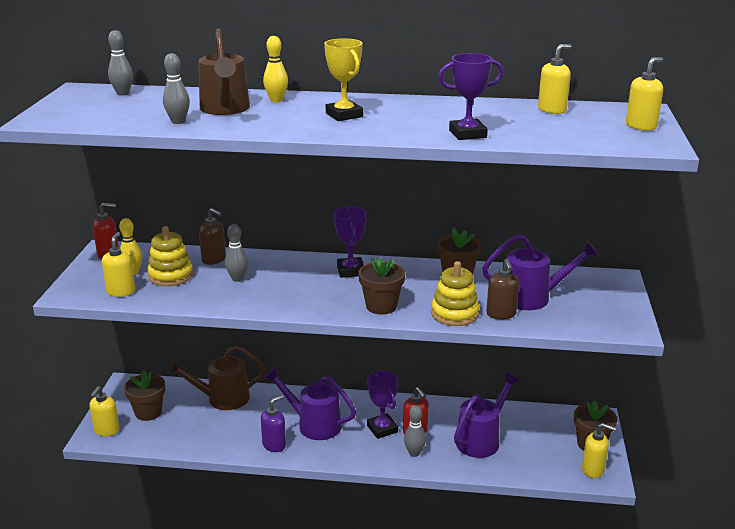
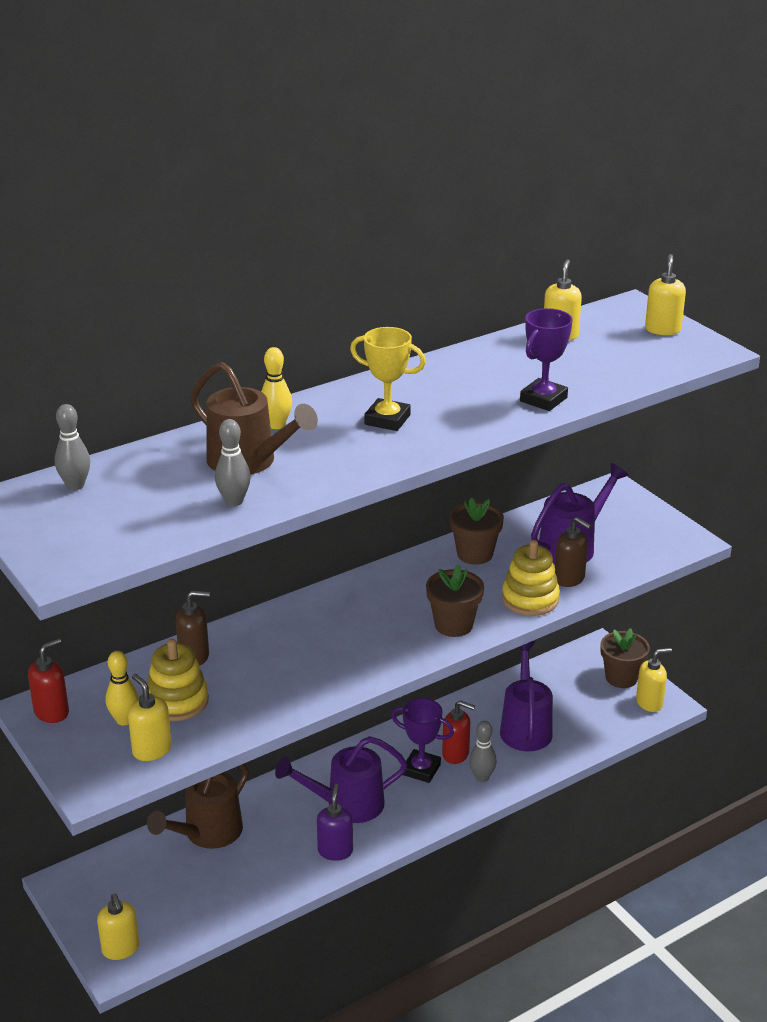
camera: 40 degrees left, 5 degrees up
brown flower pot [124,370,165,421] -> none
grey bowling pin [225,224,248,282] -> none
purple trophy [334,207,367,278] -> none

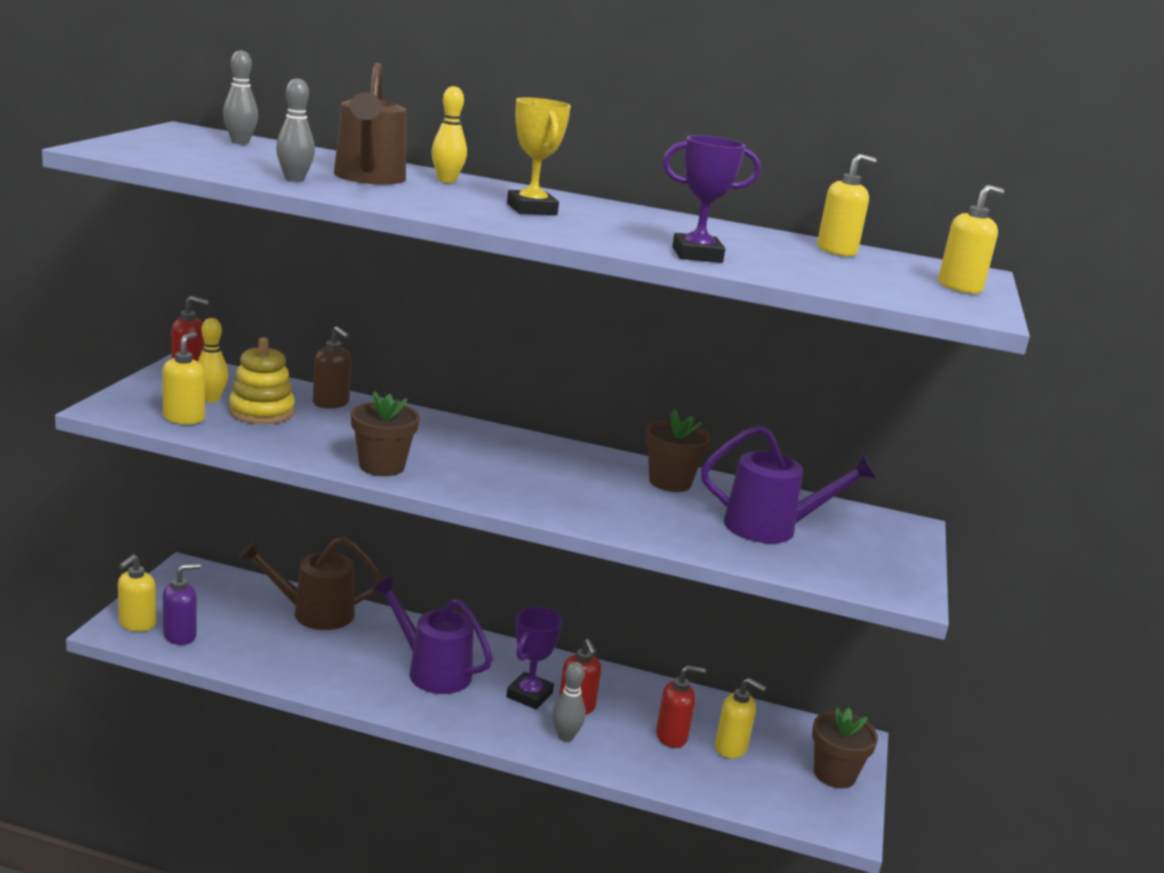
camera: 45 degrees right, 10 degrees down
purple soap dispenser [317,784,353,861] -> purple soap dispenser moved to [163,563,201,645]
purple trophy [391,698,454,783] -> purple trophy turned 45 degrees clockwise [506,607,563,710]
brown flower pot [426,564,484,637] -> brown flower pot moved to [351,391,420,476]
purple watering can [500,641,553,751] -> red soap dispenser [656,665,706,748]
yellow stacking toy [502,540,560,616] -> none
brown soap dispenser [555,517,592,587] -> none
yellow soap dispenser [636,648,672,712] -> yellow soap dispenser moved to [715,678,766,759]

